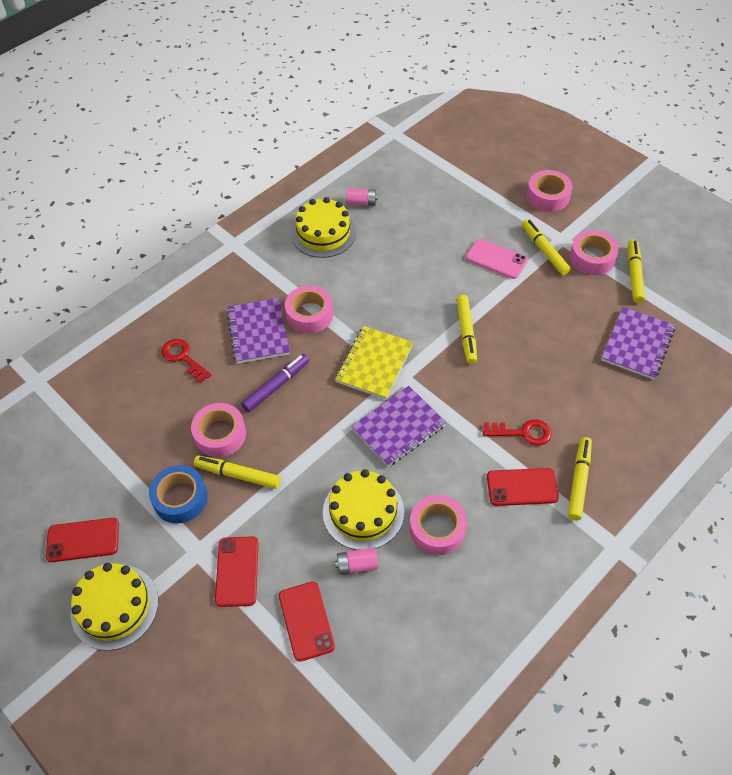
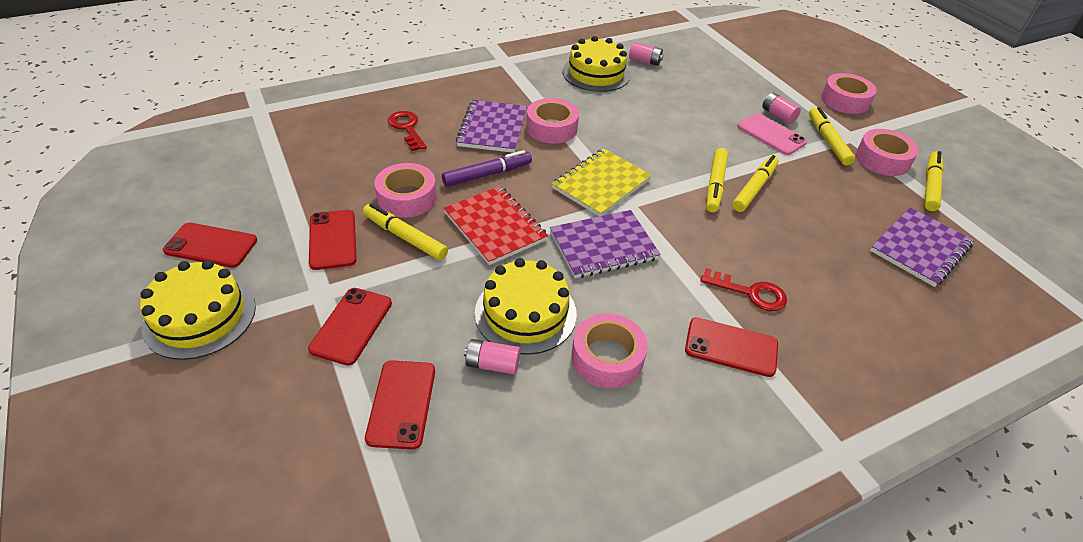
camera: 15 degrees right, 10 degrees down
blue tape [149,465,208,524] -> red phone [309,210,357,270]
yellow marker [568,437,592,520] -> yellow marker moved to [732,155,779,212]
none -> red notebook [444,186,548,265]
none -> pink battery [762,92,801,124]

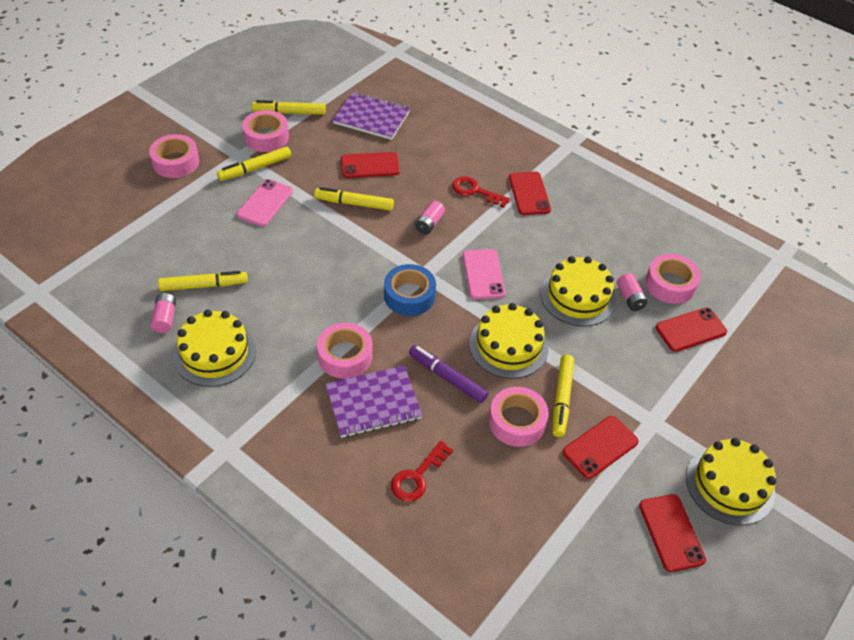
camera: 115 degrees left, 5 degrees up
red phone [308,288,392,366] -> red phone moved to [341,152,400,178]
red notebook [444,186,548,265] -> yellow cake [469,303,549,379]
purple notebook [550,210,661,278] -> pink phone [463,249,506,300]
yellow notebook [552,148,652,216] -> blue tape [384,264,436,316]
pink tape [571,313,648,389] -> pink tape moved to [645,254,701,304]
red key [700,268,787,311] -> red key turned 60 degrees counterclockwise [452,176,510,208]
yellow marker [706,148,728,212] -> yellow marker moved to [158,271,248,291]
pink battery [762,92,801,124] -> pink battery moved to [415,201,445,234]

